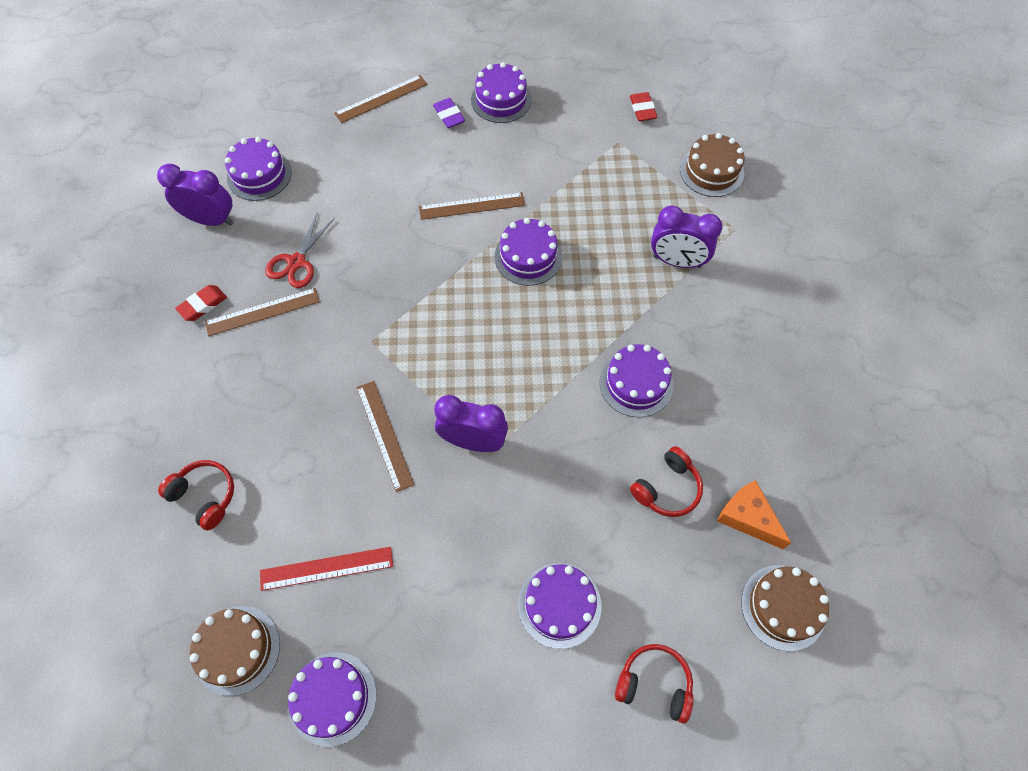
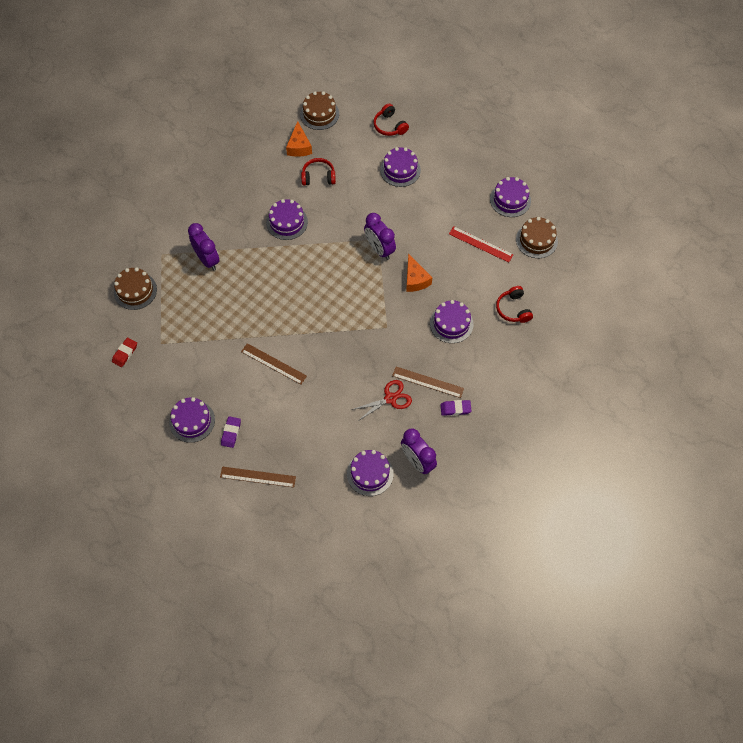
camera: 140 degrees left, 0 degrees up
red eraser [175,285,227,321] -> purple eraser [440,400,472,416]
brown ruler [357,381,414,492] -> orange cheese [406,253,432,292]
purple cake [495,218,562,286] -> purple cake moved to [430,300,473,343]

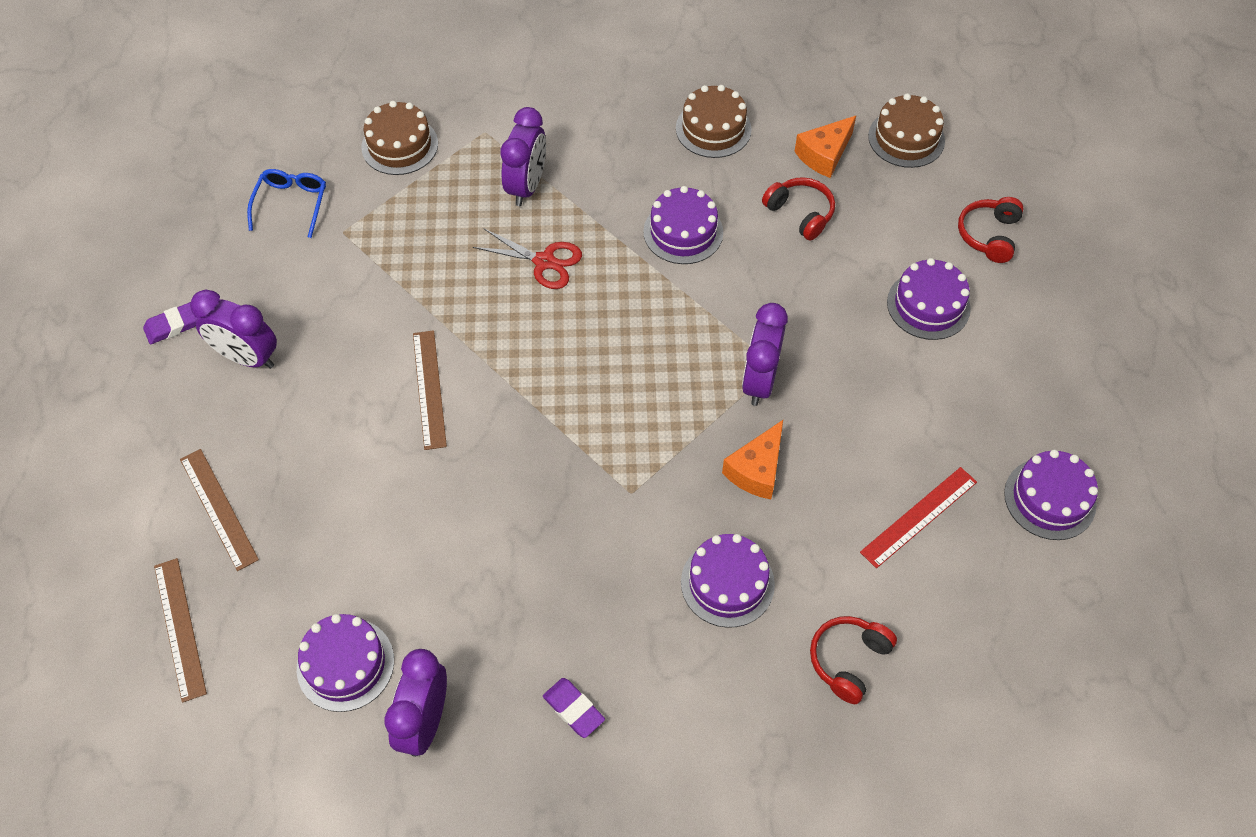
camera: 50 degrees right, 5 degrees down
red eraser [112,337,137,367] -> blue glasses [247,169,326,238]
purple cake [169,397,215,443] -> purple clock [190,290,277,369]
purple eraser [221,416,241,448] -> purple eraser moved to [143,302,197,345]
red scissors [351,380,412,422] -> red scissors moved to [473,228,582,289]
brown ruler [392,367,464,398] -> brown ruler moved to [154,558,207,702]
red ruler [449,226,514,263] -> red ruler turned 60 degrees clockwise [860,467,977,568]
brown cake [516,217,558,258] -> brown cake moved to [676,85,752,158]

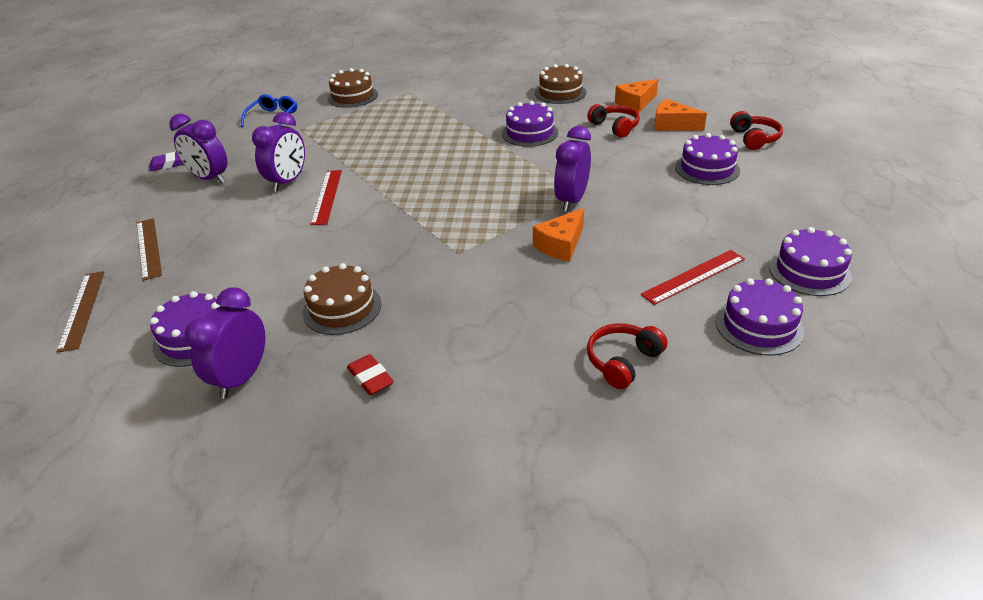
camera: 10 degrees right, 20 degrees down
brown ruler [413,330,447,450] -> red ruler [310,170,342,225]
red scissors [473,228,582,289] -> none
purple clock [500,107,546,206] -> purple clock moved to [252,112,305,192]
purple eraser [543,678,605,738] -> red eraser [347,354,394,395]
purple cake [681,534,775,628] -> purple cake moved to [716,278,804,356]
brown cake [868,93,945,168] -> brown cake moved to [303,263,382,335]
red headphones [958,197,1024,263] -> red headphones turned 150 degrees clockwise [730,111,783,150]
none -> orange cheese [654,99,707,131]

